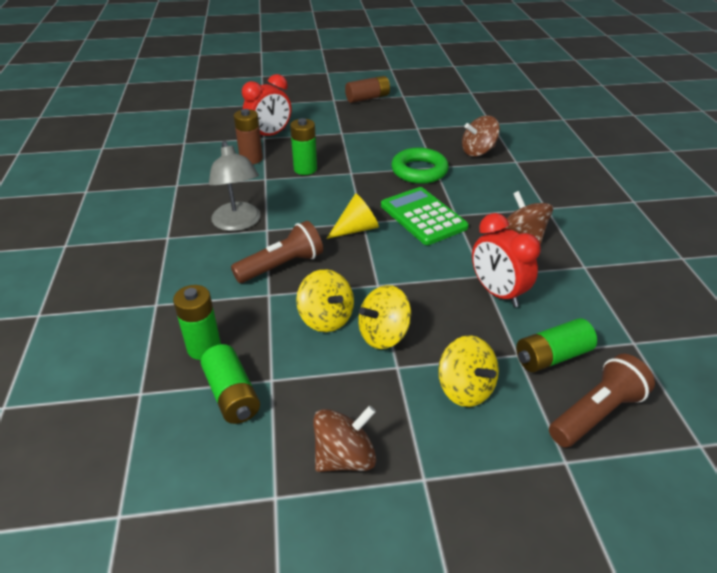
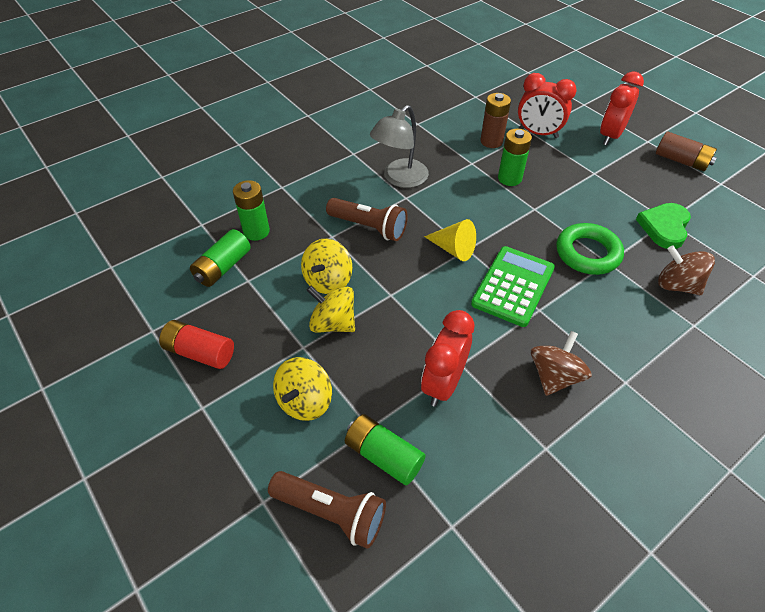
camera: 60 degrees right, 10 degrees up
brown spinning top [313,405,376,472] -> red battery [159,320,234,369]
none -> red clock [600,71,644,145]
none -> green heart [636,203,691,249]

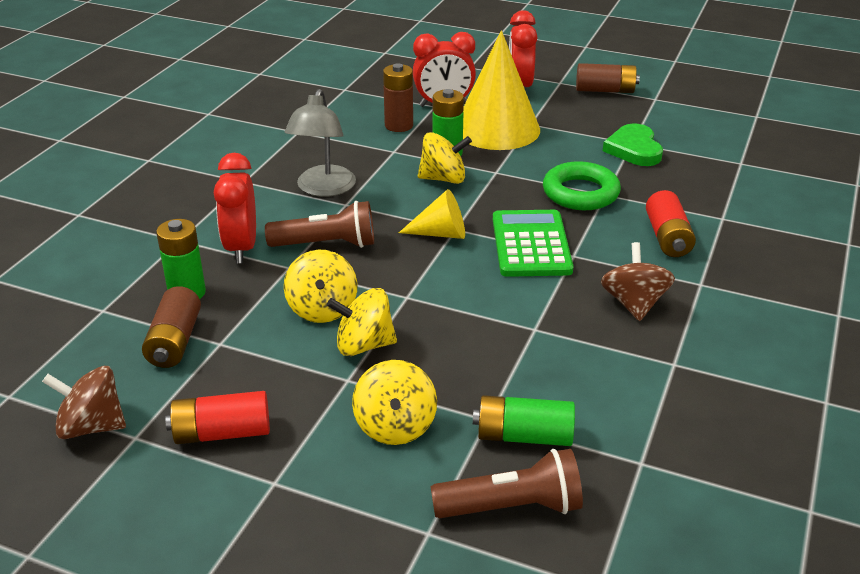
camera: 30 degrees left, 15 degrees down
green battery [190,229,251,287] -> brown battery [142,286,201,368]
red clock [421,310,475,407] -> red clock moved to [214,153,256,263]
brown spinning top [658,246,715,295] -> brown spinning top moved to [42,366,126,439]
none -> yellow spinning top [418,132,472,184]
none -> yellow cone [463,30,540,150]
none -> red battery [646,190,696,257]

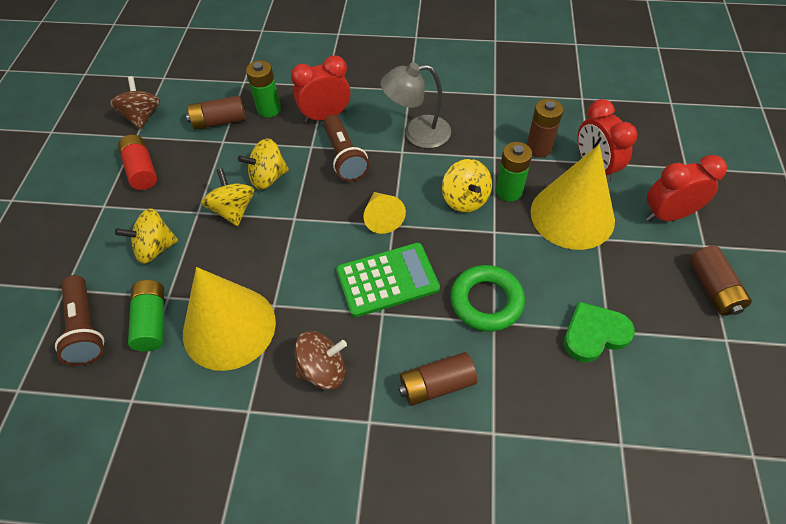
camera: 75 degrees right, 20 degrees up
red battery [646,190,696,257] -> brown battery [398,352,477,406]
none -> yellow cone [183,267,276,371]

